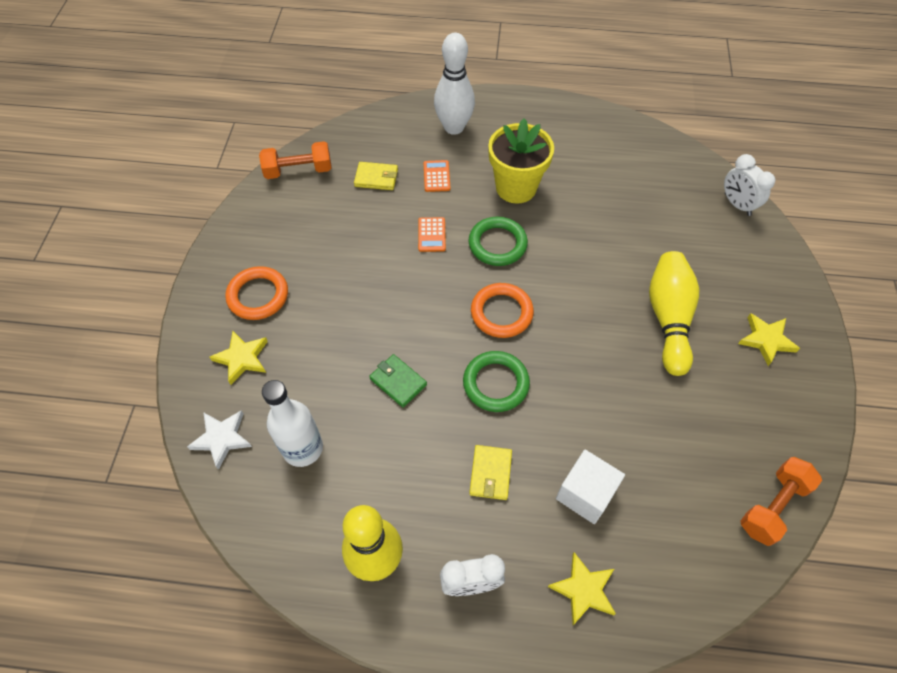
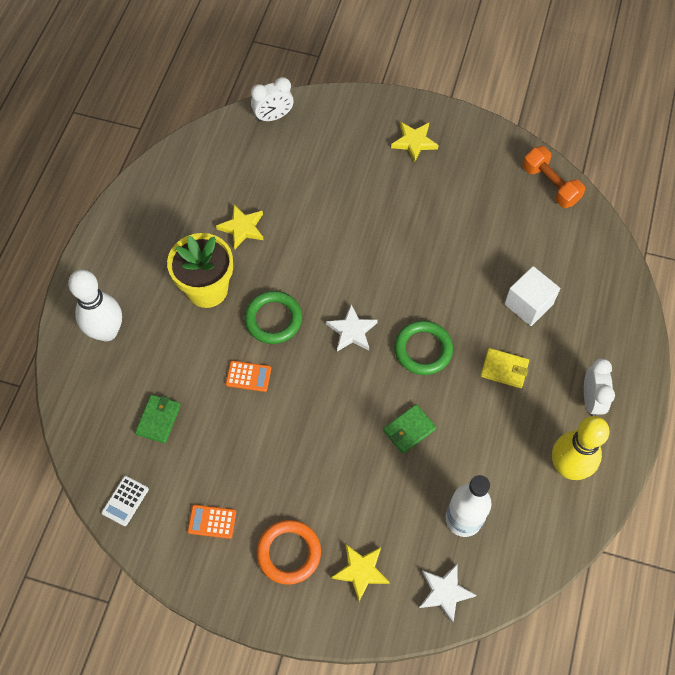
camera: 80 degrees left, 5 degrees up
orange dumbbell [259,141,331,179] -> white calculator [102,476,149,526]
yellow wallet [354,162,398,190] -> green wallet [135,395,181,443]
orange calculator [424,160,451,192] -> orange calculator moved to [188,505,236,539]
orange ring [471,283,534,338] -> white star [326,305,378,352]
yellow star [548,552,616,625] -> yellow star moved to [216,205,264,249]
yellow bowling pin [649,251,699,376] -> none

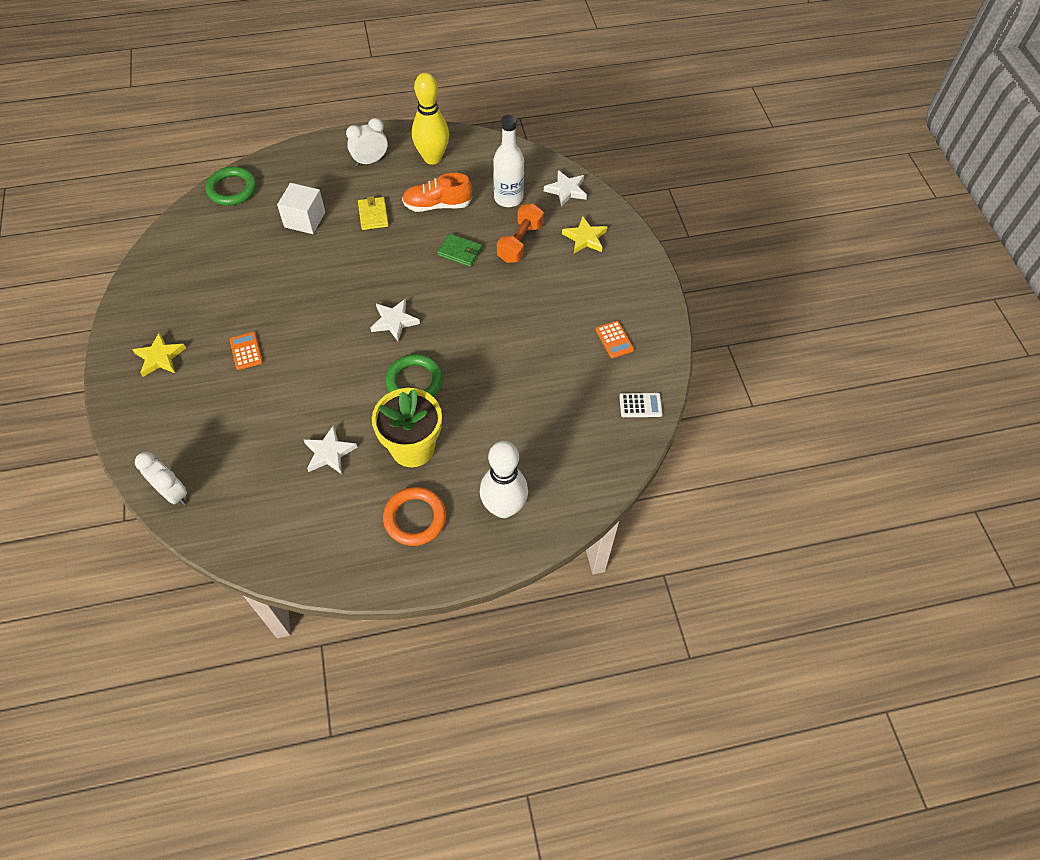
camera: 120 degrees left, 5 degrees down
green wallet [135,395,181,443] -> none
yellow star [216,205,264,249] -> white star [304,425,358,474]
orange calculator [226,361,271,392] -> orange calculator moved to [229,332,263,370]
orange ring [256,520,321,585] -> orange ring moved to [383,487,446,546]
green ring [394,321,453,375] -> green ring moved to [206,167,257,206]
orange dumbbell [523,146,585,208] -> orange dumbbell moved to [497,203,544,263]
none -> orange shoe [402,173,473,212]

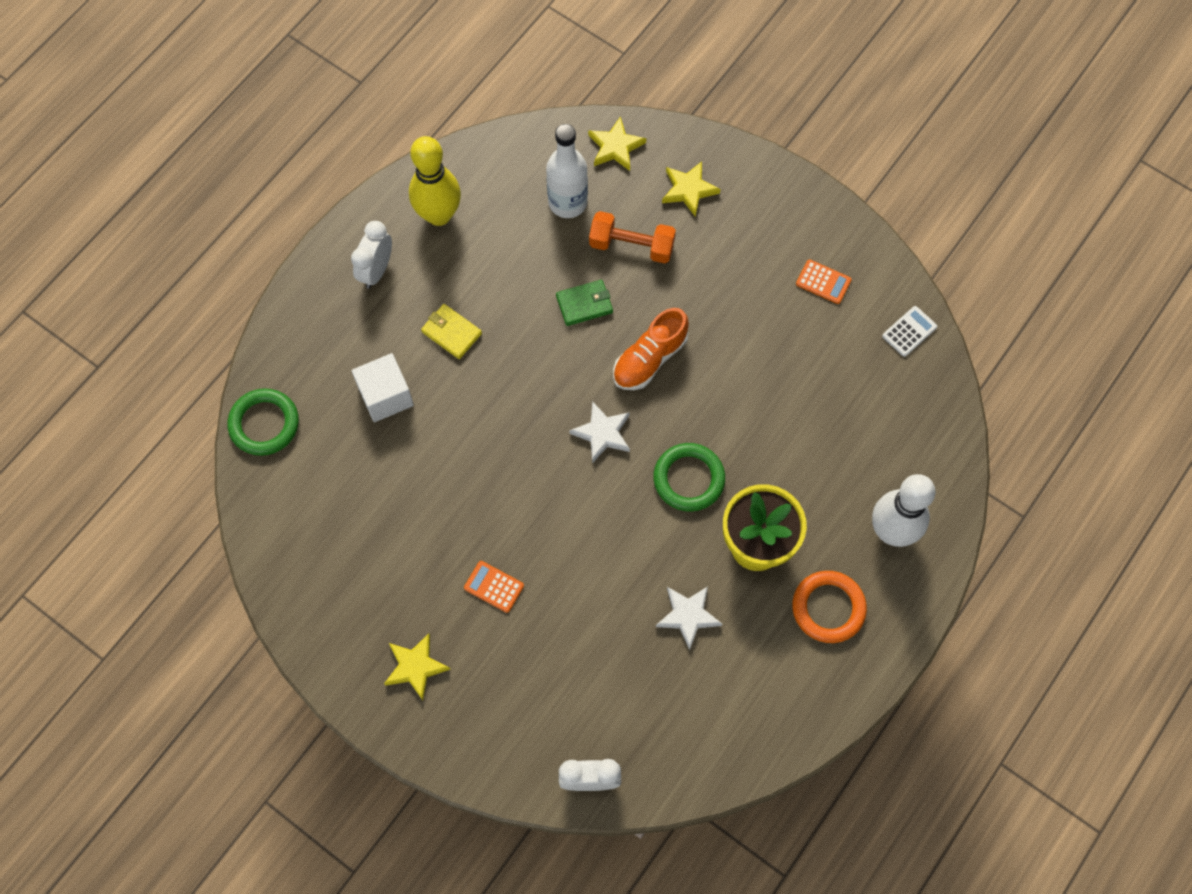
camera: 40 degrees left, 10 degrees up
orange shoe [402,173,473,212] -> orange shoe moved to [613,308,689,390]
orange dumbbell [497,203,544,263] -> orange dumbbell turned 60 degrees counterclockwise [589,211,676,263]
white star [544,170,587,207] -> yellow star [588,116,646,171]

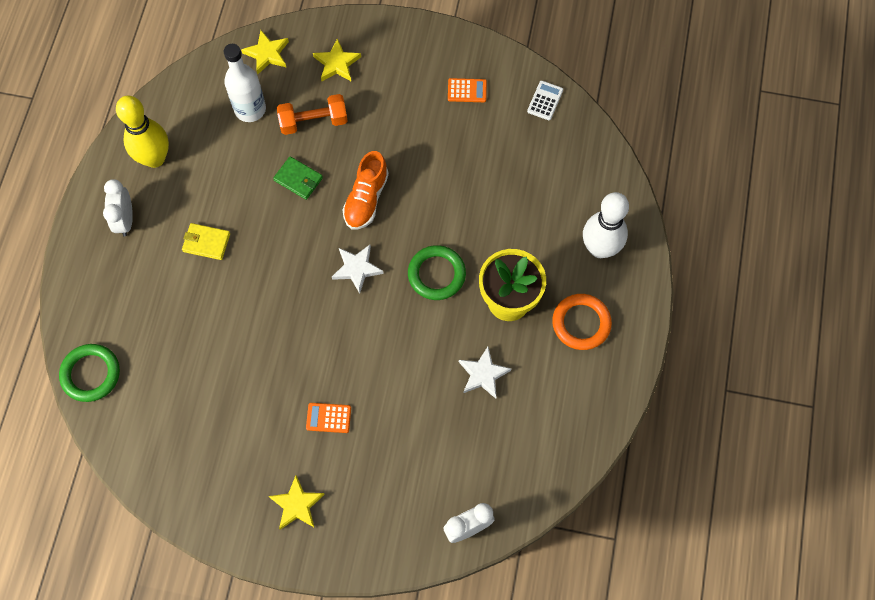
camera: 25 degrees left, 0 degrees up
white cube [352,353,414,422] -> none
green wallet [556,280,613,326] -> green wallet turned 75 degrees clockwise [273,156,323,200]

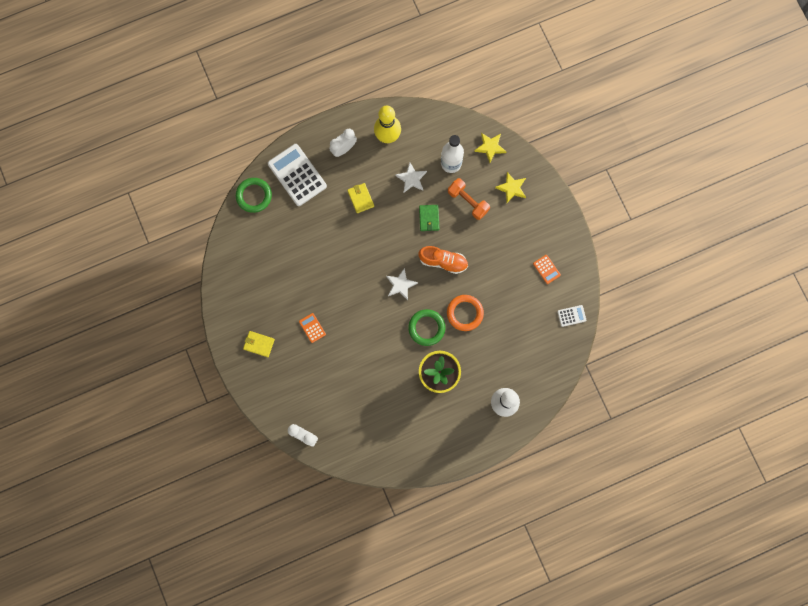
camera: 55 degrees right, 10 degrees up
yellow star [269,475,325,530] -> yellow wallet [243,331,275,357]
orange shoe [342,151,389,229] -> orange shoe turned 150 degrees counterclockwise [418,246,468,274]
white star [459,347,511,398] -> white star moved to [395,162,427,193]
orange ring [552,294,612,350] -> orange ring moved to [447,295,484,331]
none -> white calculator [268,144,327,206]

